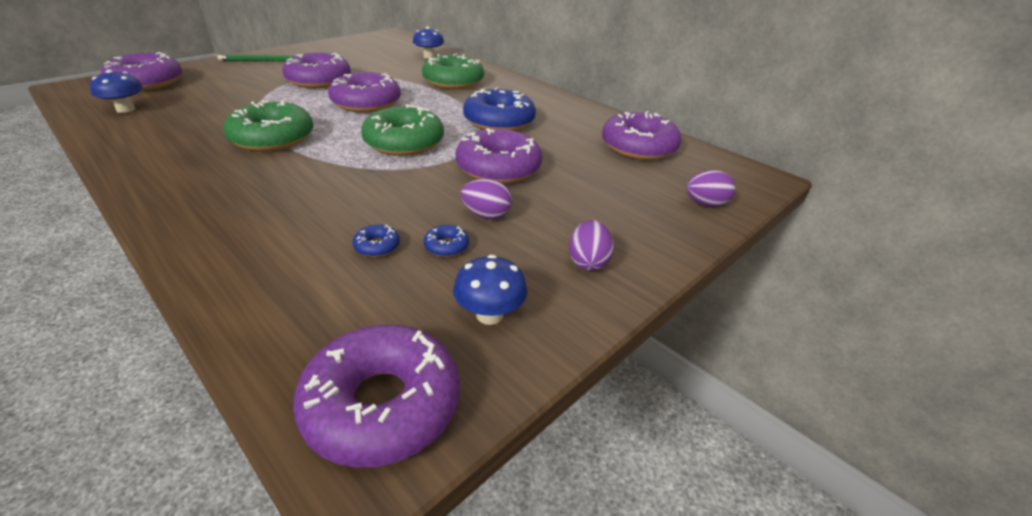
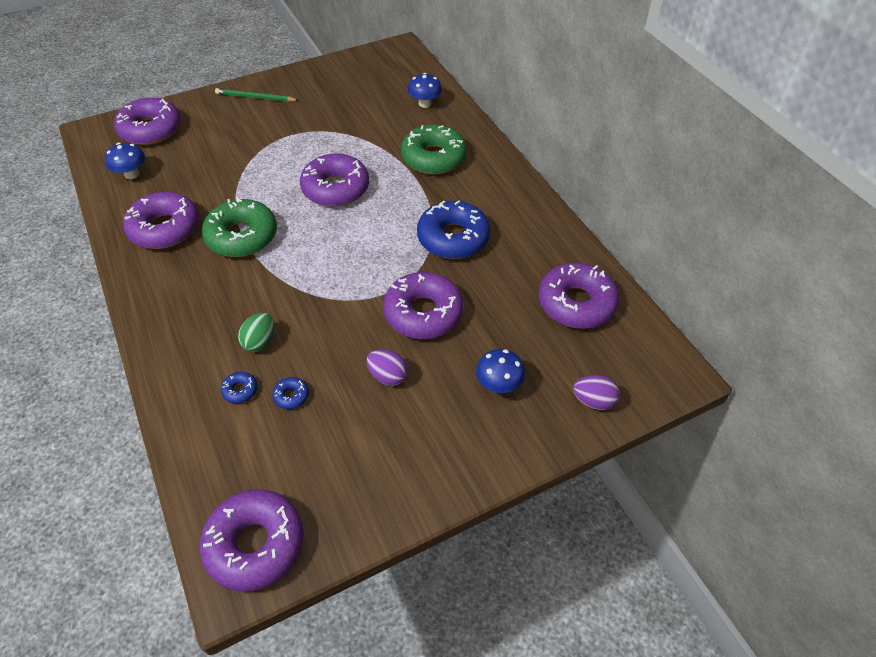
camera: 20 degrees right, 15 degrees up
purple donut [282,52,351,88] -> purple donut moved to [123,192,199,249]
green donut [361,104,444,156] -> none
blue donut [424,225,469,257] -> blue donut moved to [221,372,257,404]
blue mushroom [453,255,528,325] -> blue mushroom moved to [476,349,525,393]
purple egg [569,220,614,271] -> none
none -> green egg [238,313,275,352]

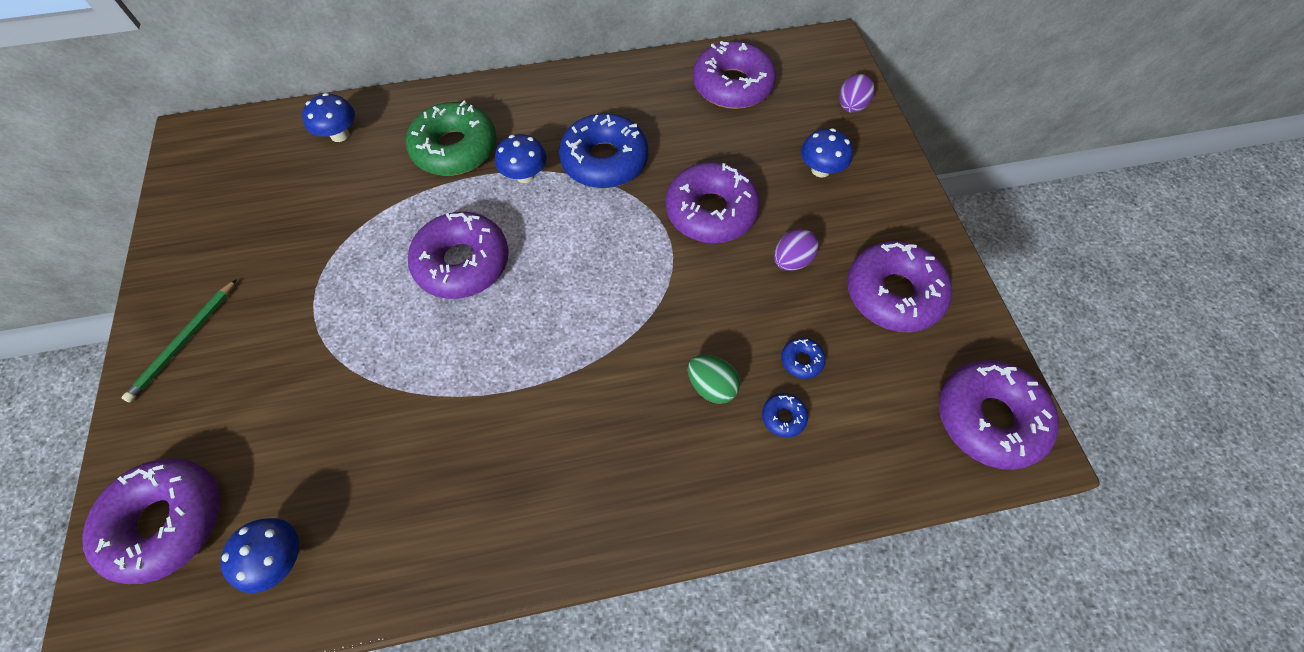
camera: 75 degrees left, 10 degrees up
purple donut [123,192,199,249] -> purple donut moved to [847,241,952,332]
green donut [202,198,277,257] -> none
none -> blue mushroom [495,134,547,183]

